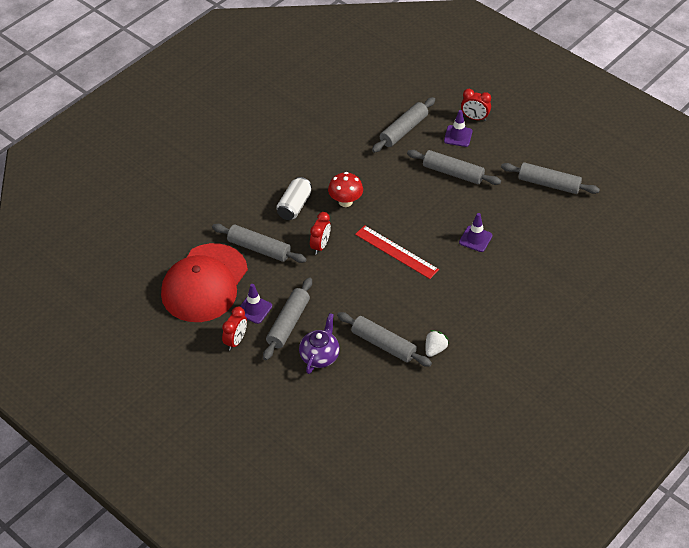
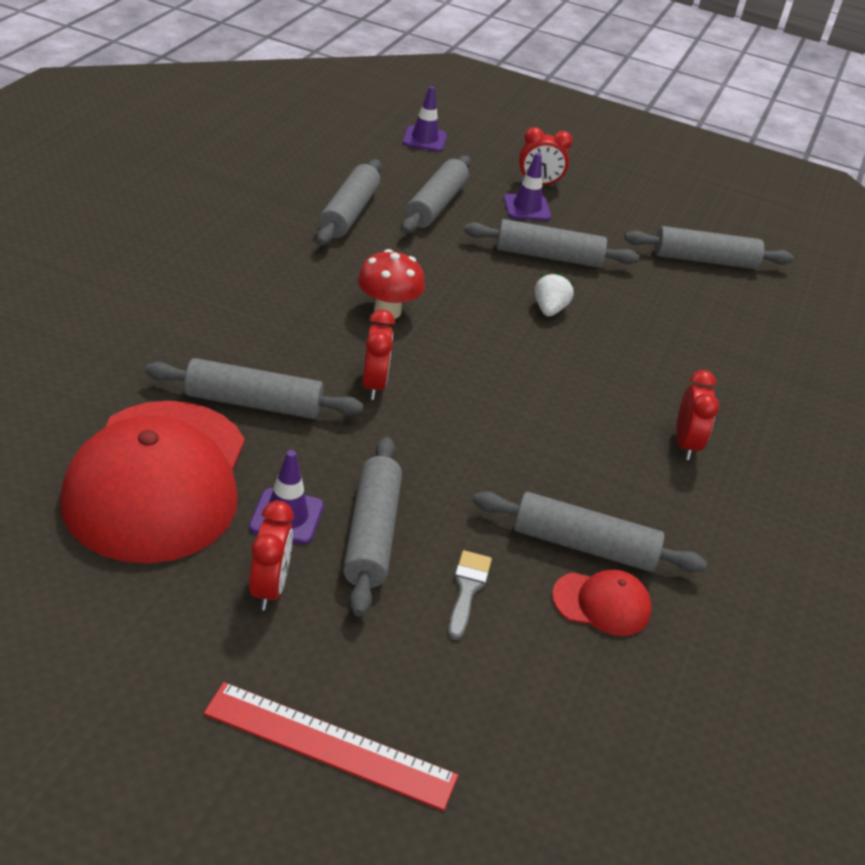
camera: 25 degrees left, 10 degrees down
white can [276,177,312,220] -> none
purple teapot [299,313,340,374] -> grey brush [448,550,492,640]
red ruler [355,225,439,279] -> red ruler moved to [204,682,458,811]
white strawberry [425,330,449,357] -> white strawberry moved to [535,272,575,316]
purple traffic cone [459,213,493,252] -> purple traffic cone moved to [403,86,447,152]
none -> grey rolling pin [317,159,381,245]
none -> red cap [552,569,652,636]
none -> red clock [676,370,719,460]

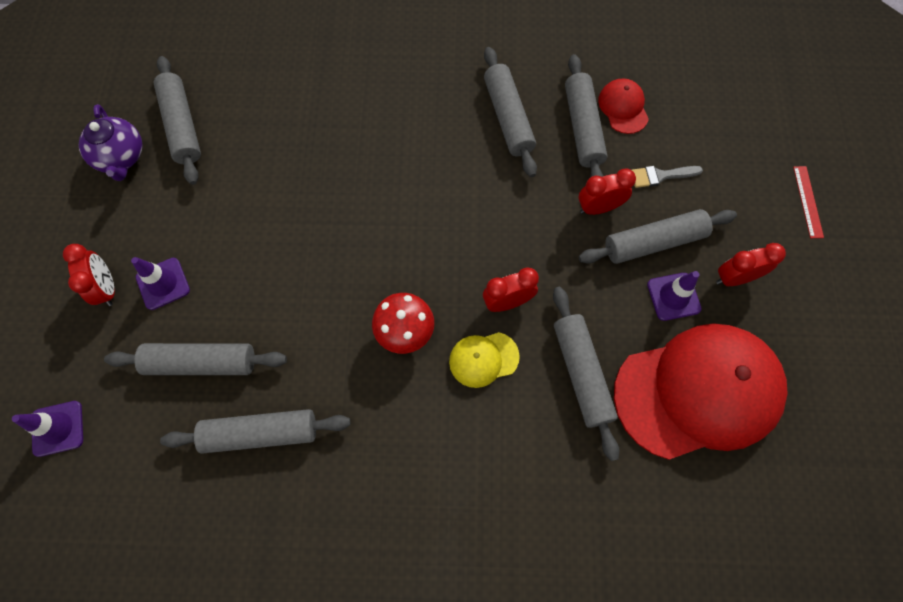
camera: 105 degrees left, 30 degrees up
red ruler [204,682,458,811] -> red ruler [793,166,824,238], size x0.56
grey rolling pin [464,219,639,268] -> grey rolling pin moved to [484,47,537,177]
white strawberry [535,272,575,316] -> none
red clock [676,370,719,460] -> red clock moved to [579,169,636,215]
none -> purple teapot [79,104,143,181]
none -> yellow cap [449,332,520,388]

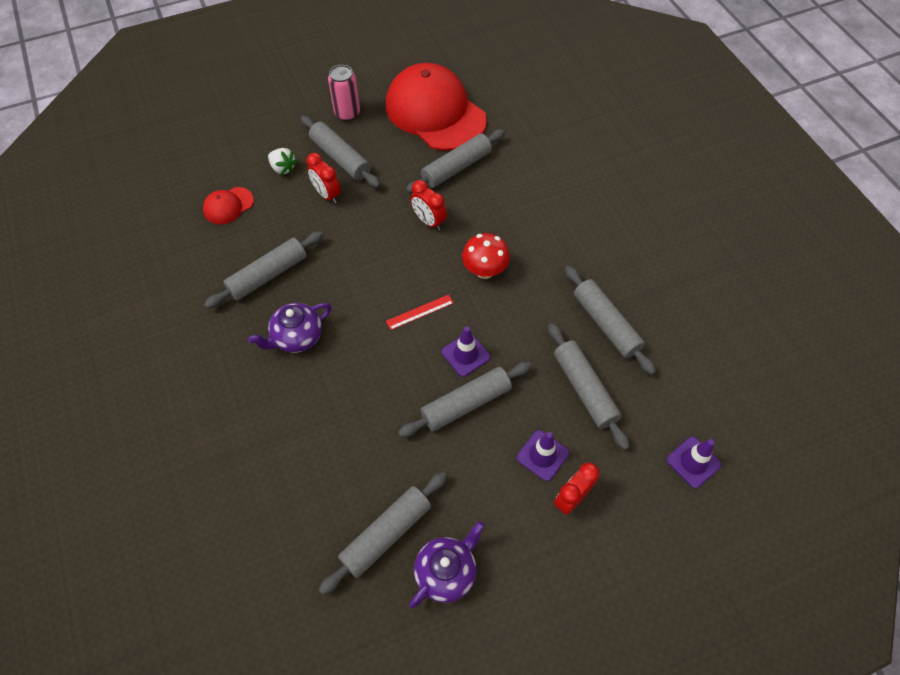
camera: 115 degrees left, 10 degrees down
yellow cap [449,332,520,388] -> none
grey rolling pin [565,54,607,178] -> grey rolling pin moved to [398,362,532,437]
grey brush [632,166,703,188] -> white strawberry [268,148,297,175]
purple traffic cone [647,271,702,321] -> purple traffic cone moved to [441,326,490,377]
red clock [716,243,786,286] -> pink can [328,65,360,121]
red ruler [793,166,824,238] -> red ruler moved to [386,295,453,330]
none -> purple teapot [248,303,332,353]

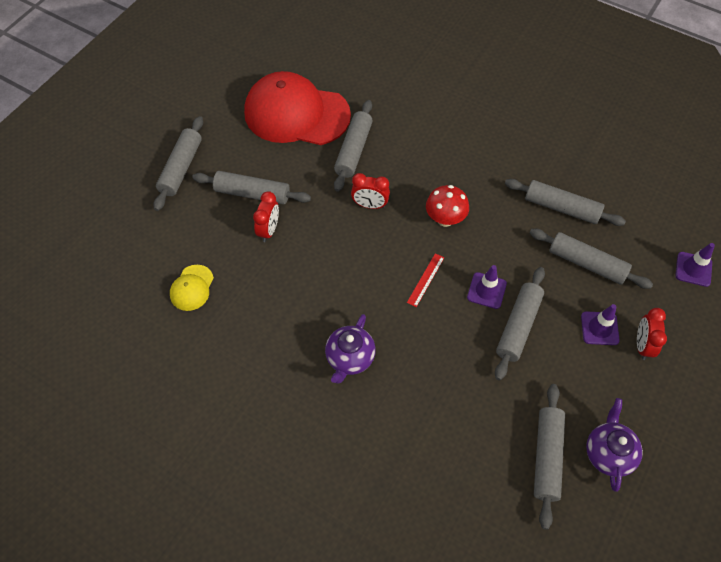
camera: 35 degrees left, 0 degrees up
red cap [203,187,254,224] -> yellow cap [170,265,214,311]
grey rolling pin [204,231,324,309] -> grey rolling pin moved to [153,116,203,211]
white strawberry [268,148,297,175] -> none
red clock [306,153,341,204] -> red clock turned 90 degrees counterclockwise [253,191,279,242]
pink can [328,65,360,121] -> none

